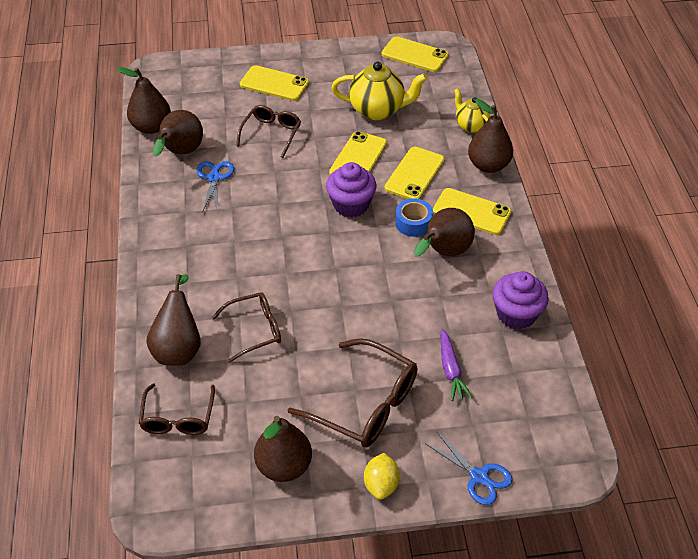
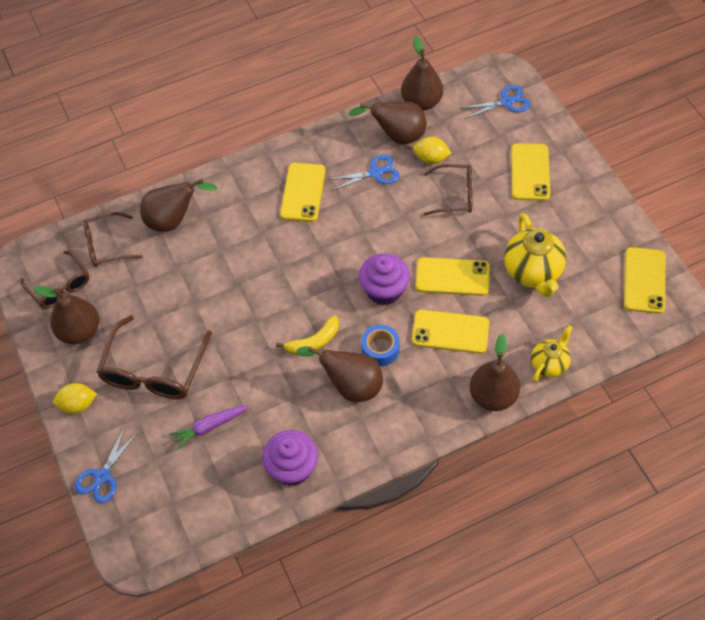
camera: 75 degrees right, 10 degrees up
brown glasses [212,292,281,363] -> brown glasses moved to [20,251,89,309]
yellow phone [433,188,511,235] -> yellow phone moved to [280,163,325,222]
none -> yellow banana [276,315,339,355]
none -> yellow lemon [413,137,452,164]
none -> blue scissors [463,85,530,119]

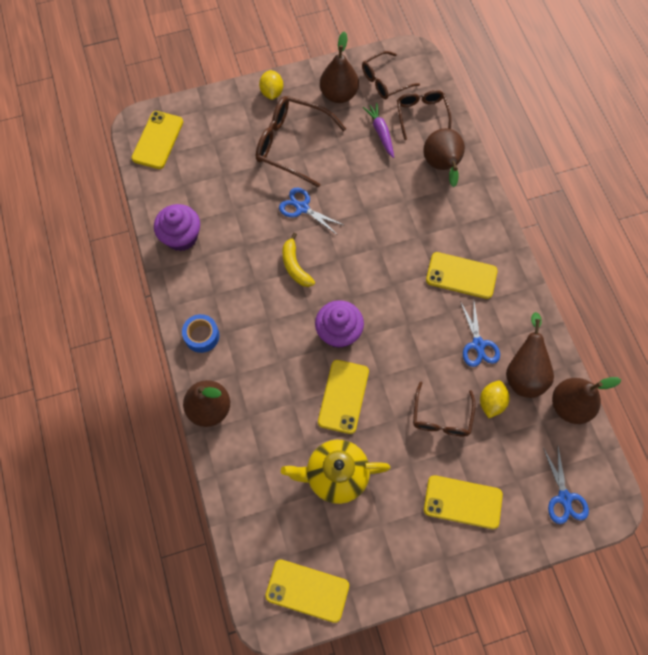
camera: 95 degrees right, 10 degrees up
blue scissors [75,426,138,503] -> blue scissors moved to [279,188,343,234]
purple carrot [169,405,249,450] -> purple carrot moved to [363,103,394,158]
brown pear [296,346,383,402] -> none
blue tape [361,325,400,366] -> blue tape moved to [182,314,220,353]
yellow phone [412,310,489,354] -> yellow phone moved to [131,111,183,169]
yellow teapot [531,325,573,382] -> none

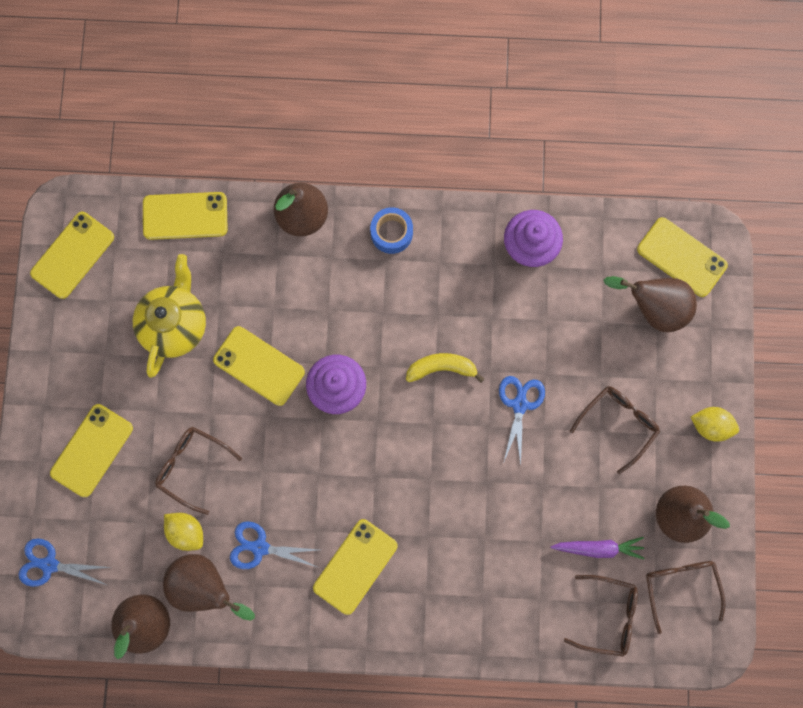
camera: 110 degrees right, 10 degrees up
brown glasses [256,96,346,188] -> brown glasses [570,386,660,474], size x0.64
blue scissors [279,188,343,234] -> blue scissors turned 45 degrees counterclockwise [499,376,545,465]
brown pear [423,128,465,187] -> brown pear moved to [603,276,697,332]
none -> yellow phone [143,192,228,240]

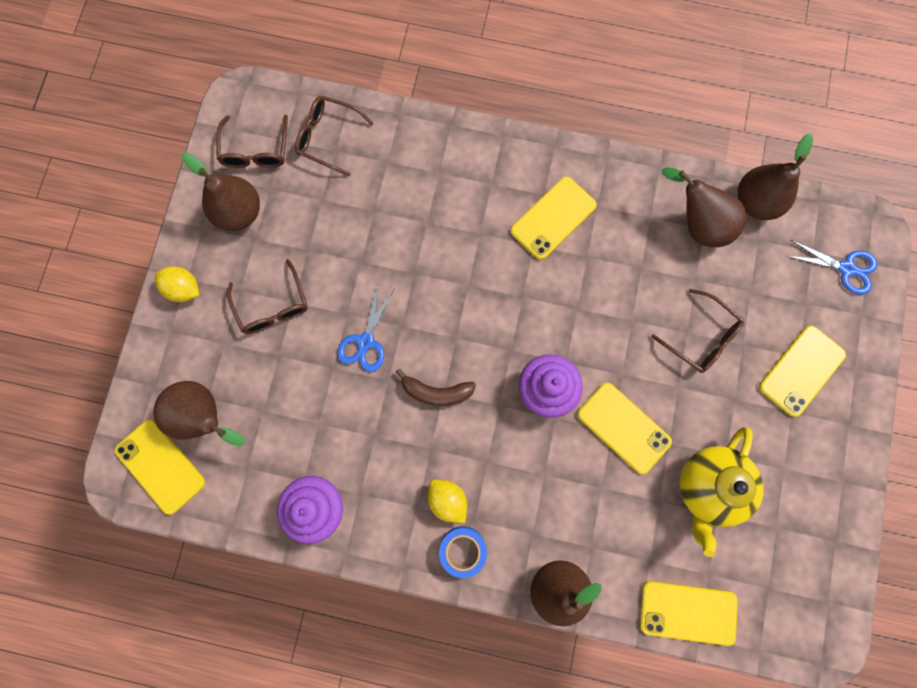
camera: 170 degrees left, 0 degrees up
yellow phone [30,212,114,299] -> none
yellow lemon [164,513,203,551] -> yellow lemon moved to [428,480,467,523]
blue scissors [230,521,318,569] -> none
yellow banana [406,353,484,382] -> brown banana [396,369,476,406]
purple carrot [550,537,644,559] -> none
brown glasses [570,386,660,474] -> brown glasses turned 75 degrees counterclockwise [227,259,308,334]

